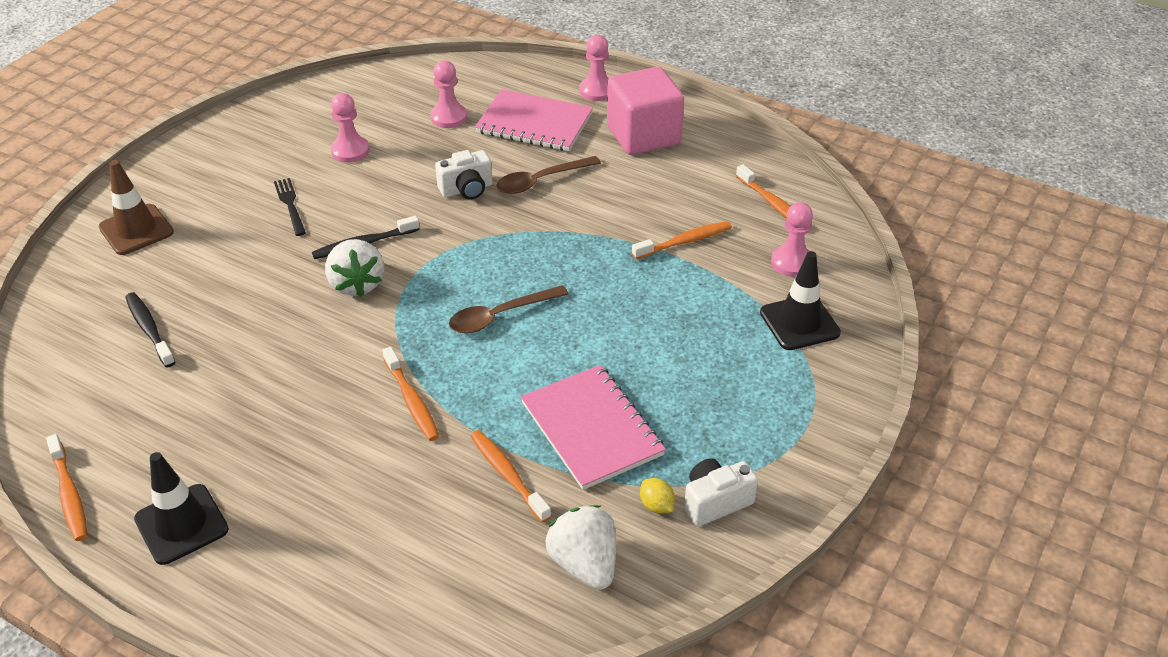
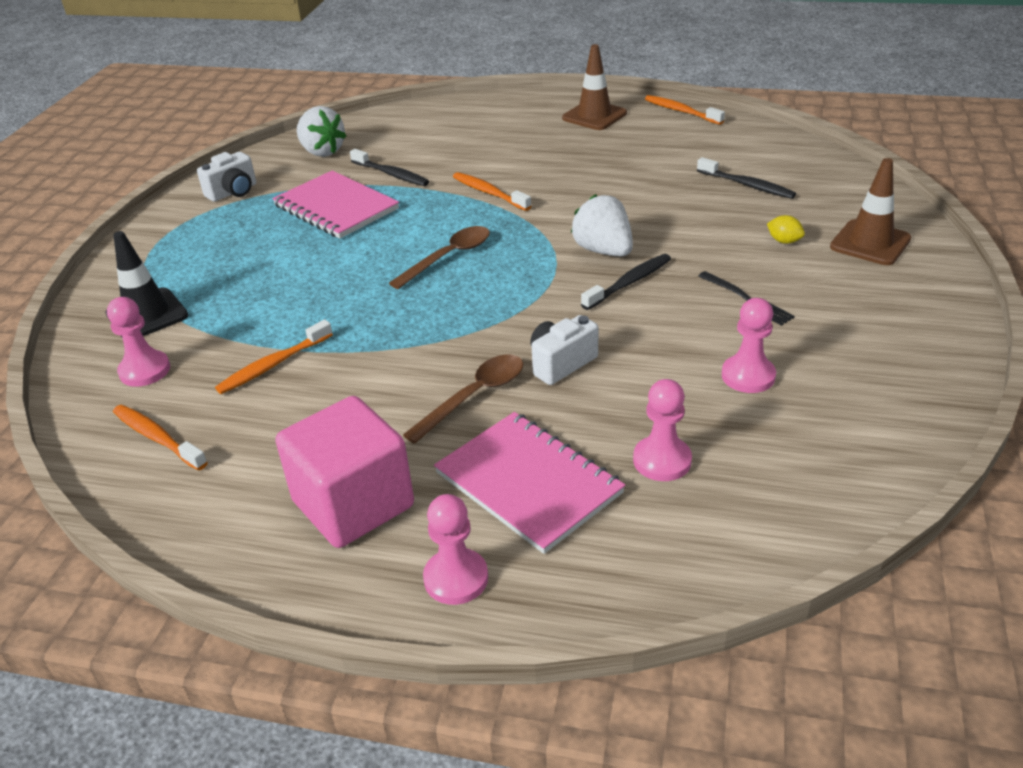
camera: 165 degrees right, 5 degrees down
black traffic cone [134,452,229,565] -> brown traffic cone [562,44,627,130]
orange toothbrush [470,430,551,523] -> black toothbrush [350,149,429,186]
pink notebook [475,89,593,151] -> pink notebook turned 45 degrees clockwise [434,412,625,554]
yellow lemon [640,478,675,514] -> yellow lemon moved to [767,215,805,244]

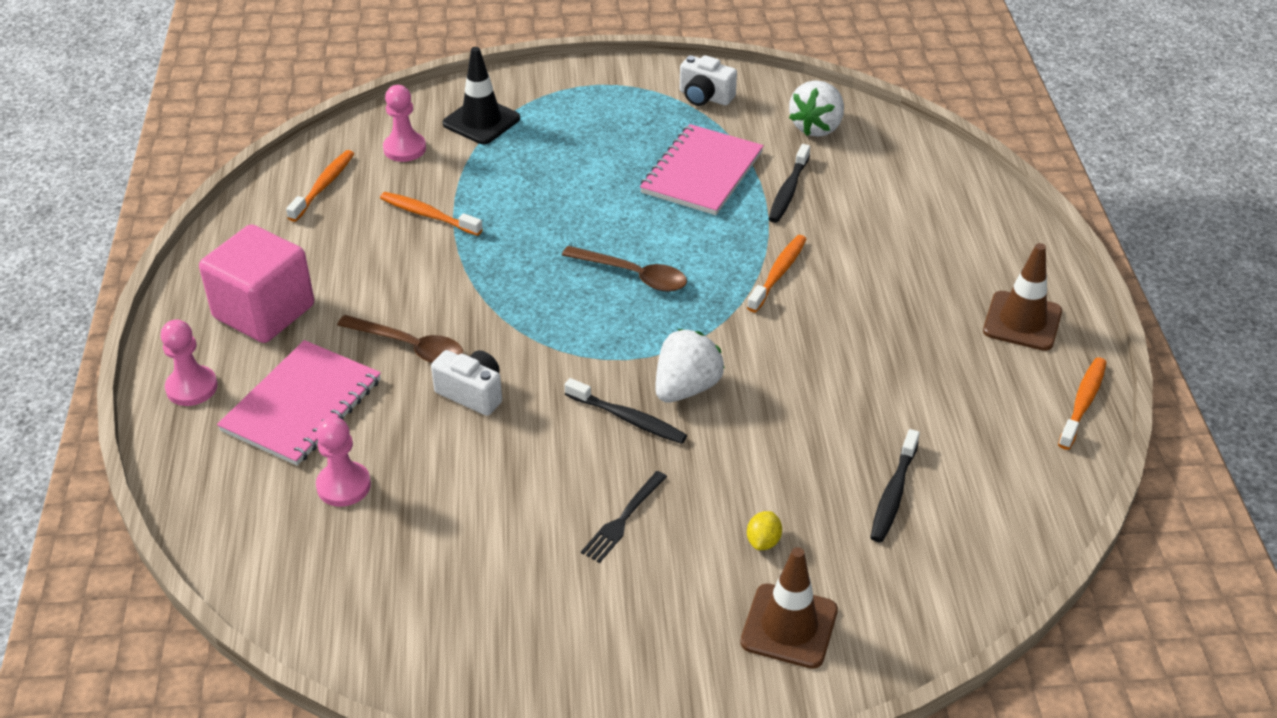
camera: 70 degrees right, 5 degrees up
pink pawn [722,298,776,393] -> none

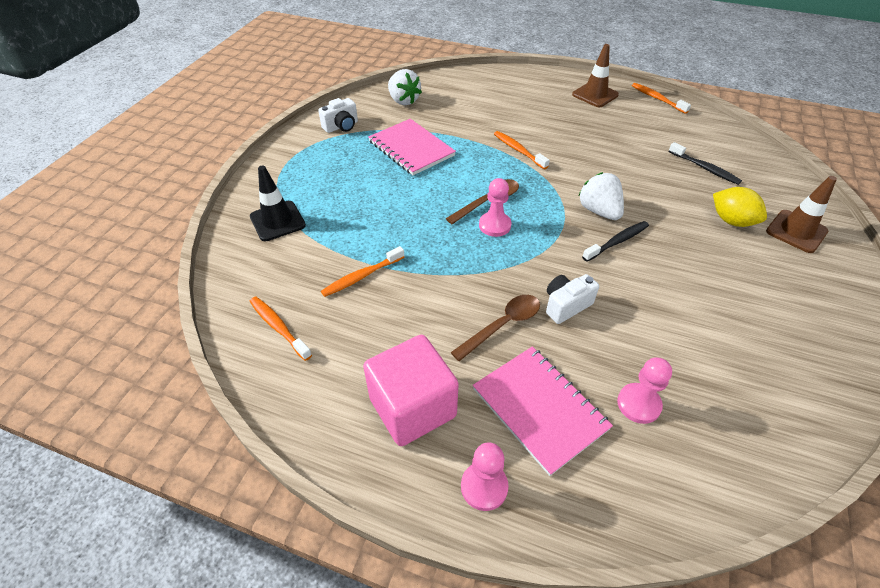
camera: 65 degrees left, 5 degrees up
pink pawn [383,85,426,162] -> pink pawn moved to [479,178,511,237]
black fork [581,471,667,563] -> none
yellow lemon [747,511,782,550] -> yellow lemon [713,187,767,227], size x1.86
black toothbrush [769,144,810,223] -> none

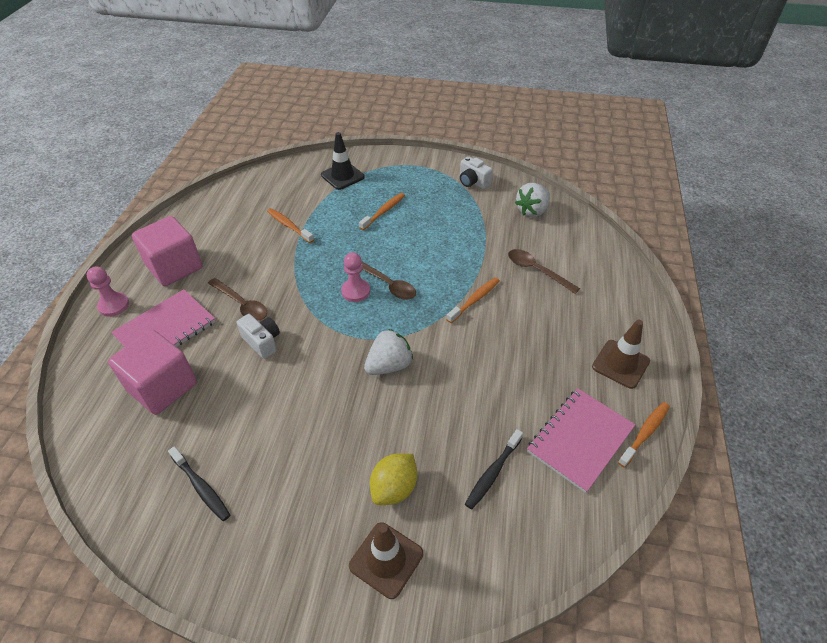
camera: 80 degrees right, 0 degrees up
orange toothbrush [249,297,312,361] -> orange toothbrush moved to [359,193,405,230]
pink notebook [368,119,456,175] -> pink notebook moved to [527,388,636,493]
black toothbrush [582,221,649,262] -> black toothbrush moved to [168,446,230,521]
pink pawn [617,357,672,424] -> pink cube [108,329,197,415]
none -> brown spoon [508,249,580,294]

